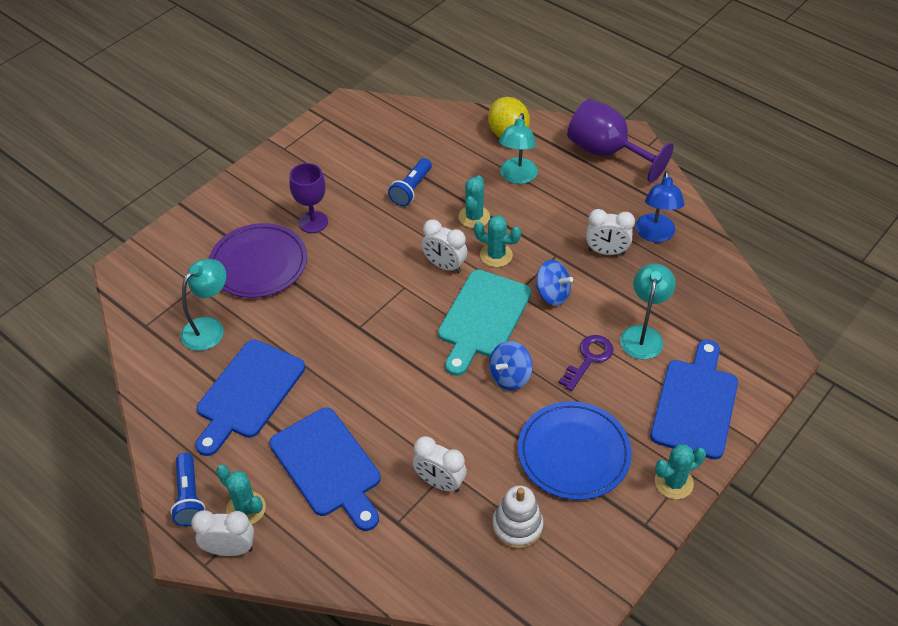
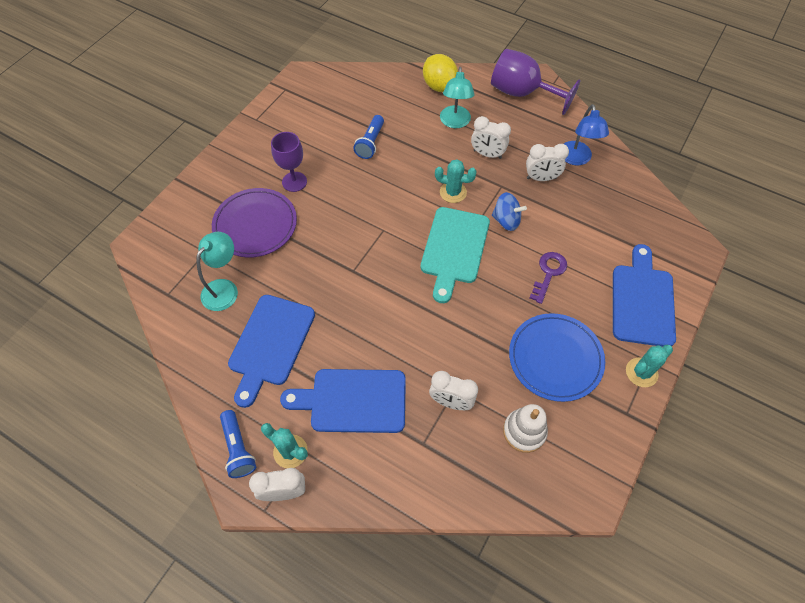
camera: 10 degrees left, 10 degrees up
blue cutting board [269,408,381,531] -> blue cutting board turned 135 degrees clockwise [280,369,406,433]
white clock [422,219,467,273] -> white clock moved to [471,116,511,159]
turquoise cactus [458,176,490,228] -> none
blue spinning top [489,341,533,390] -> none
turquoise lamp [620,264,676,360] -> none

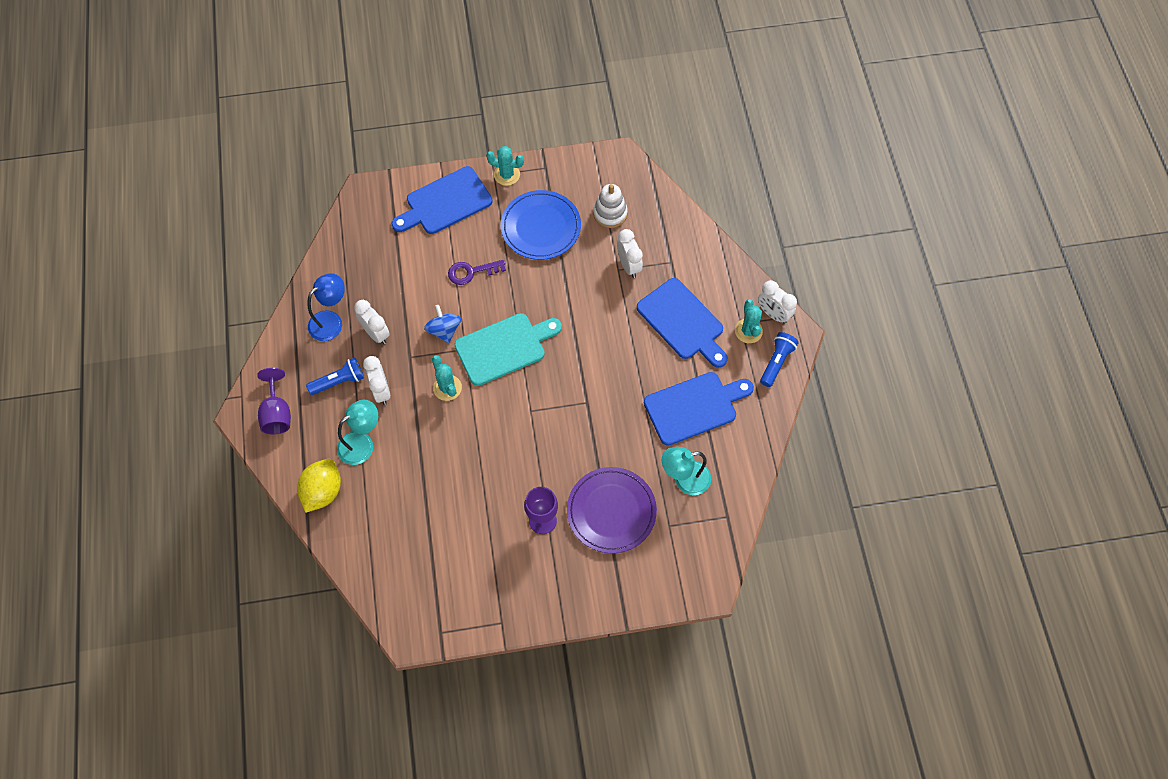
camera: 130 degrees left, 5 degrees up
blue flashlight [353,115,384,159] -> blue flashlight moved to [306,358,364,395]
purple goblet [491,49,581,115] -> purple goblet [257,368,291,434], size x0.66

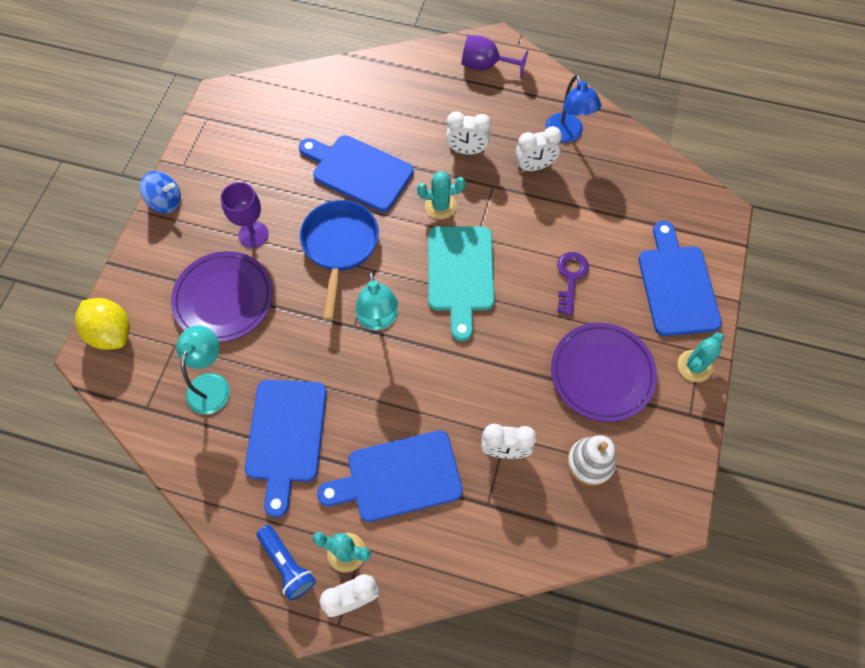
camera: 115 degrees right, 0 degrees up
yellow lemon [297,459,341,513] -> yellow lemon moved to [75,298,130,350]
blue flashlight [306,358,364,395] -> none
turquoise lamp [337,400,378,465] -> turquoise lamp moved to [356,271,398,330]
blue spinning top [424,305,461,343] -> blue spinning top moved to [140,171,181,213]
blue plate [501,190,581,260] -> purple plate [551,323,657,422]
none -> blue cutting board [299,135,414,212]
none -> blue pan [300,200,379,321]

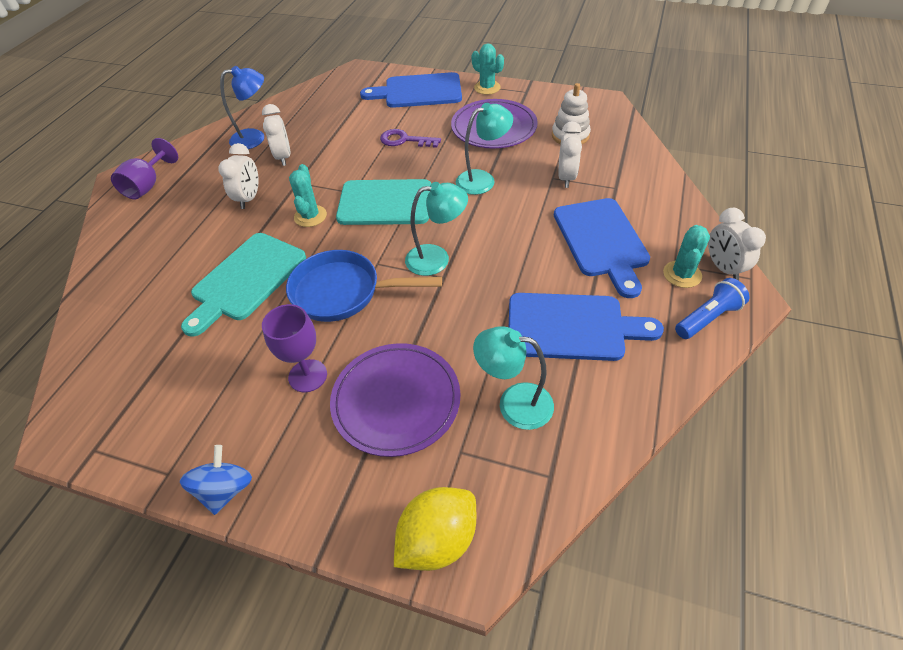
camera: 85 degrees left, 15 degrees down
blue cutting board [299,135,414,212] -> turquoise cutting board [181,233,306,337]
none -> turquoise lamp [456,103,513,195]

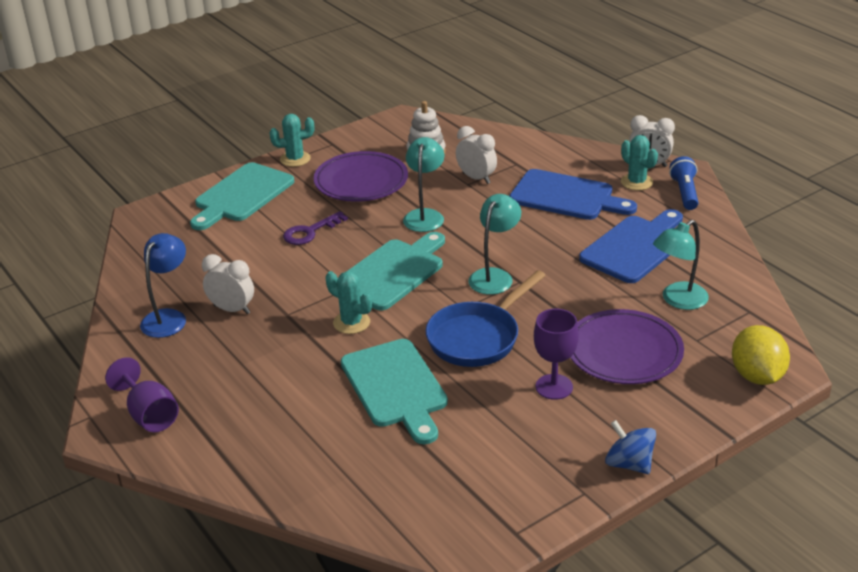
camera: 55 degrees left, 15 degrees down
white clock [218,143,259,209] -> none
blue cutting board [360,72,462,108] -> turquoise cutting board [190,162,294,230]

